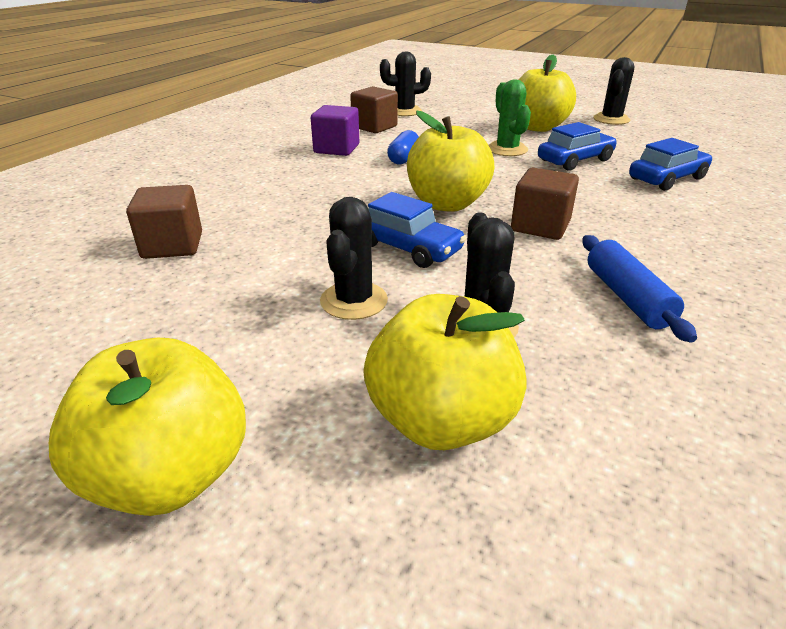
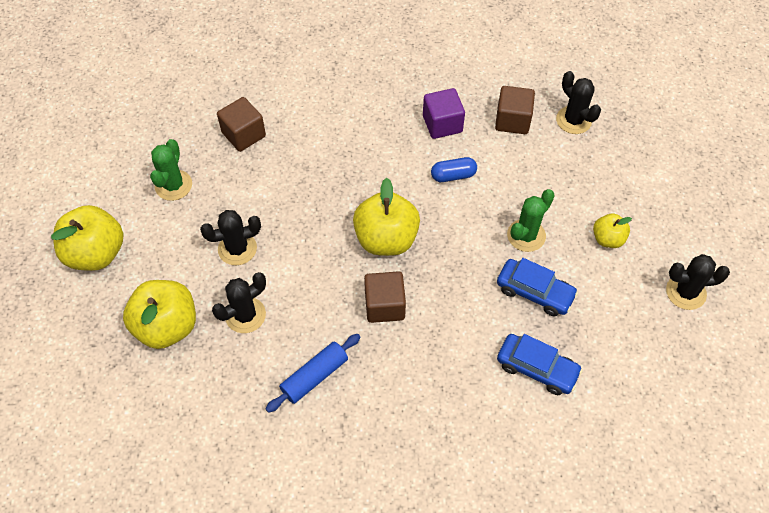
camera: 60 degrees right, 25 degrees up
blue car [368,192,466,268] -> none
yellow apple [519,55,576,132] -> yellow apple [593,214,632,248], size x0.54
none -> green cactus [150,139,192,201]

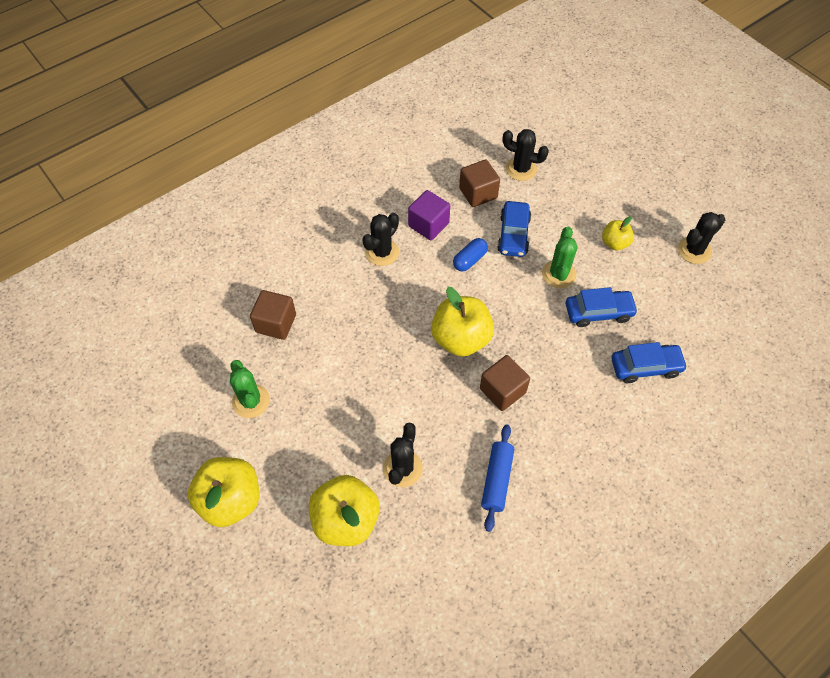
camera: 35 degrees left, 0 degrees up
black cactus [200,210,261,265] -> black cactus moved to [362,213,399,266]
none -> blue car [497,201,531,257]

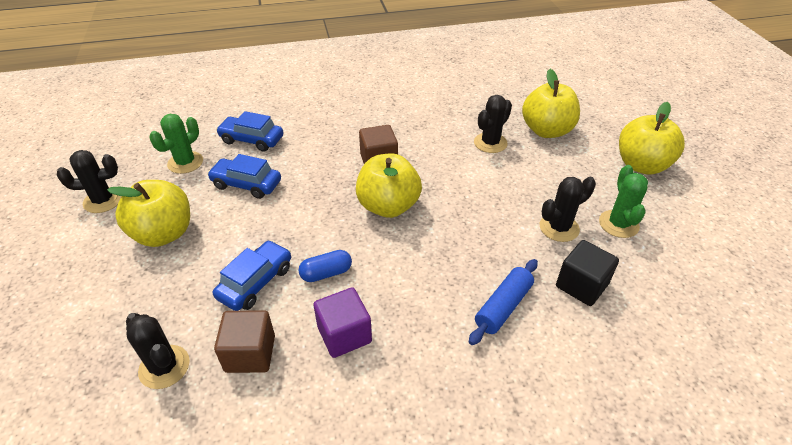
camera: 155 degrees left, 15 degrees down
brown cube [250,290,296,340] -> black cube [556,240,619,306]
black cactus [362,213,399,266] -> black cactus moved to [540,177,596,242]
blue rolling pin [481,424,514,532] -> blue rolling pin moved to [469,259,538,345]
green cactus [542,227,578,288] -> green cactus moved to [149,114,203,174]
yellow apple [602,216,634,250] -> yellow apple [107,180,190,247], size x1.84

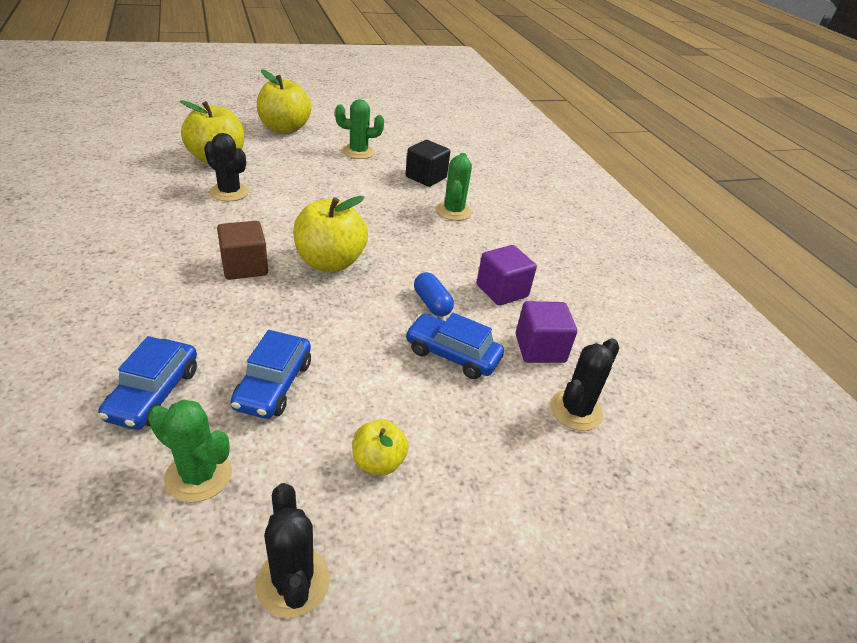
camera: 100 degrees left, 5 degrees down
yellow apple [107,180,190,247] -> yellow apple [353,419,409,475], size x0.54
brown cube [214,310,275,373] -> purple cube [516,301,577,363]
blue rolling pin [469,259,538,345] -> green cactus [436,153,472,221]
black cactus [540,177,596,242] -> none

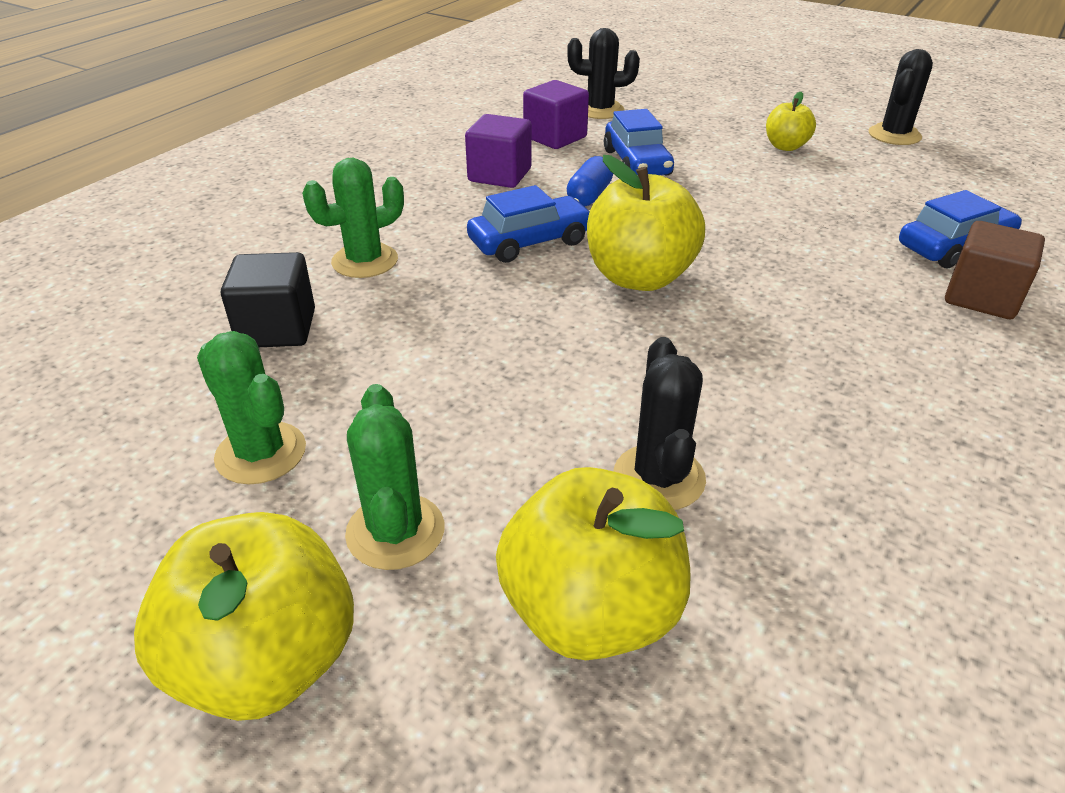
camera: 125 degrees left, 0 degrees up
green cactus [148,399,232,503] -> green cactus moved to [345,384,445,570]
brown cube [217,221,268,280] -> brown cube moved to [945,221,1045,319]
blue car [230,330,311,419] -> blue car moved to [467,185,590,263]

